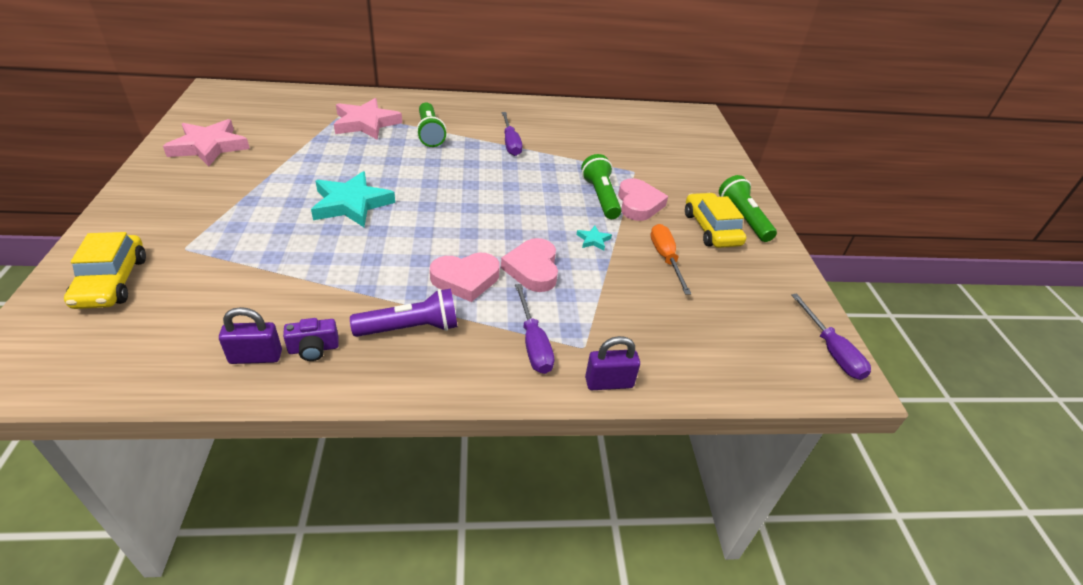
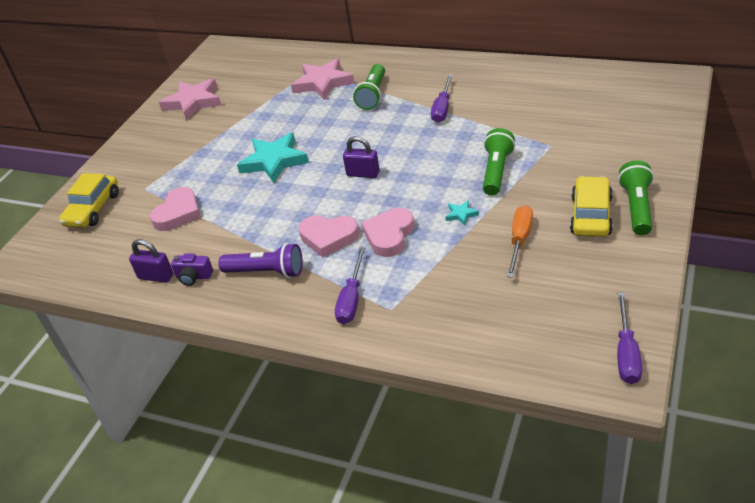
camera: 35 degrees right, 0 degrees up
purple padlock [585,336,640,390] -> purple padlock moved to [343,136,380,178]
pink heart [618,178,668,221] -> pink heart moved to [150,187,201,231]

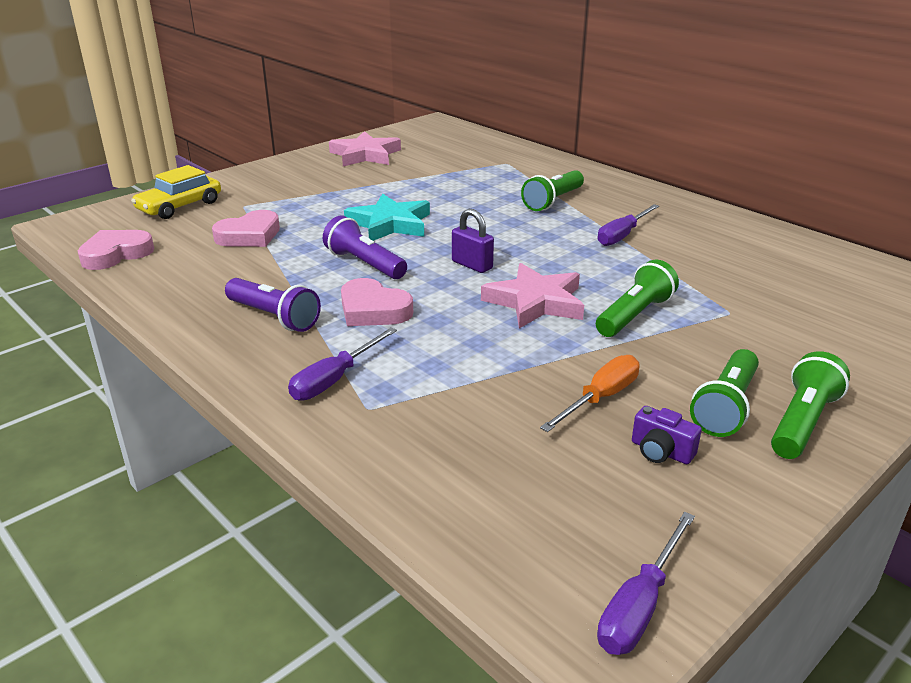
camera: 20 degrees right, 10 degrees down
purple padlock [129,239,173,283] -> none
purple camera [171,253,213,286] -> purple camera moved to [632,406,702,464]
pink star [291,58,354,100] -> pink star moved to [481,263,584,328]
pink heart [361,208,415,257] -> pink heart moved to [78,230,154,270]
turquoise star [445,200,479,226] -> none
yellow car [570,176,613,237] -> green flashlight [690,349,759,437]
none -> purple flashlight [323,216,407,279]

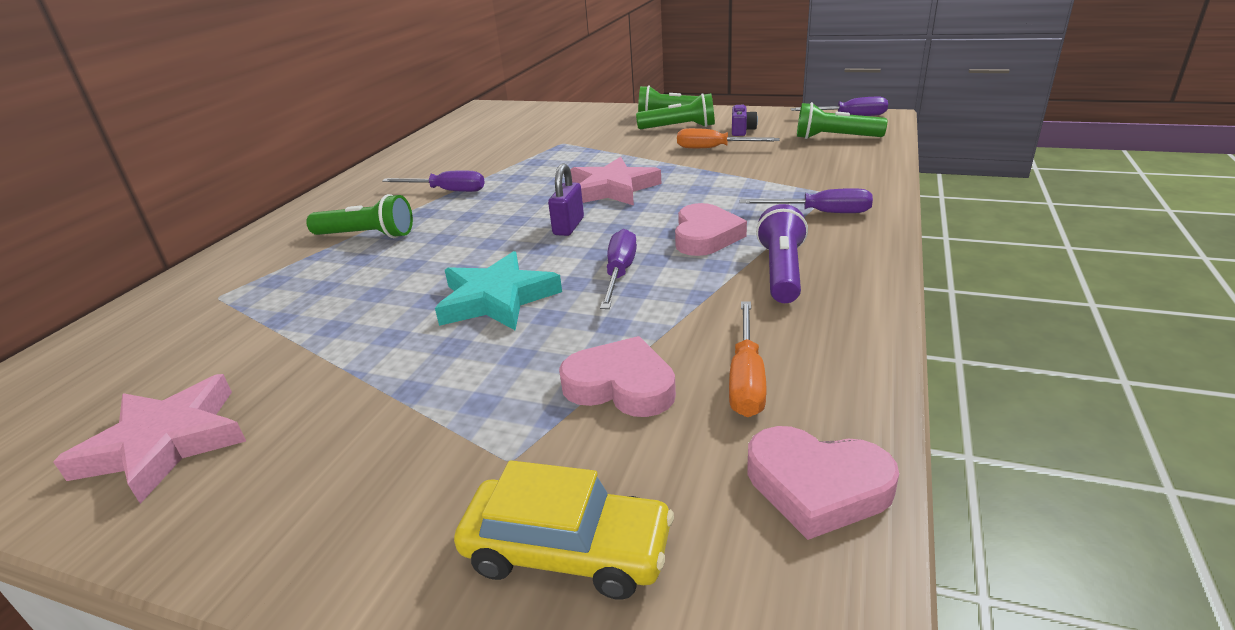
camera: 115 degrees left, 0 degrees up
purple flashlight [323,216,407,279] -> purple screwdriver [600,229,637,309]
green flashlight [596,260,679,337] -> green flashlight moved to [797,102,887,139]
none -> orange screwdriver [729,301,767,417]

